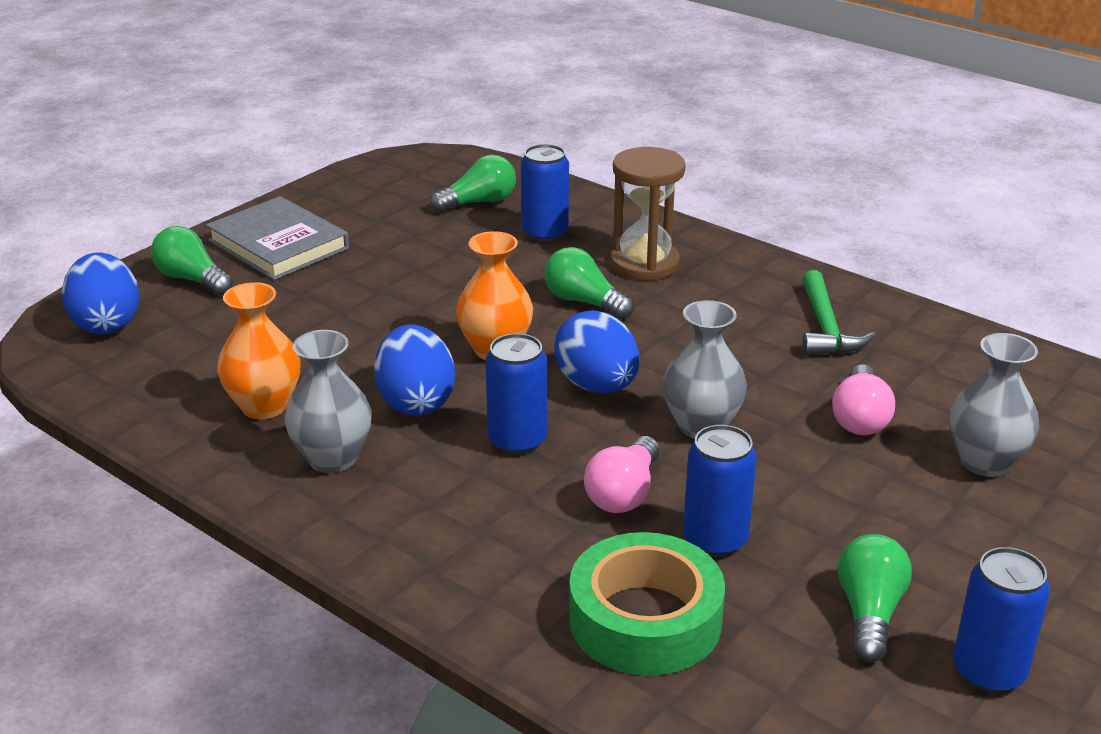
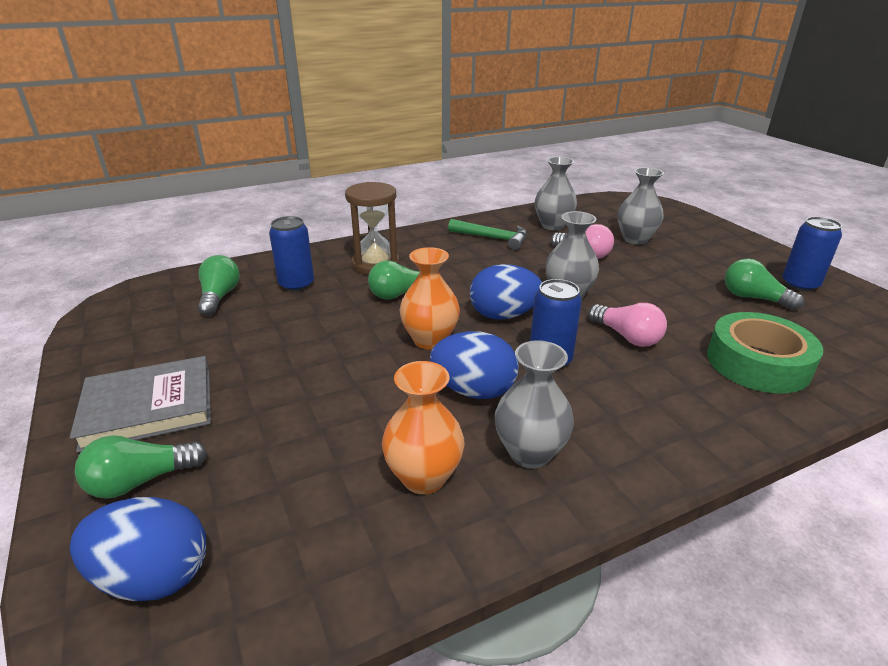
camera: 65 degrees left, 0 degrees up
blue can [683,425,757,557] -> none
none -> grey vase [535,157,577,230]

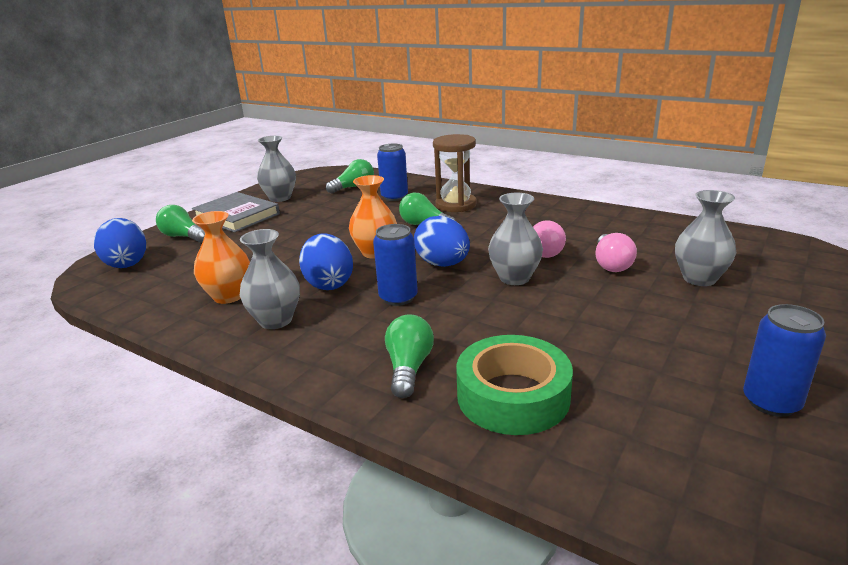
camera: 60 degrees right, 5 degrees down
green hammer [448,219,527,250] -> none
grey vase [535,157,577,230] -> grey vase moved to [257,136,296,202]
pink light bulb [589,303,667,347] -> pink light bulb moved to [533,220,566,258]
green light bulb [725,259,804,310] -> green light bulb moved to [385,314,434,398]

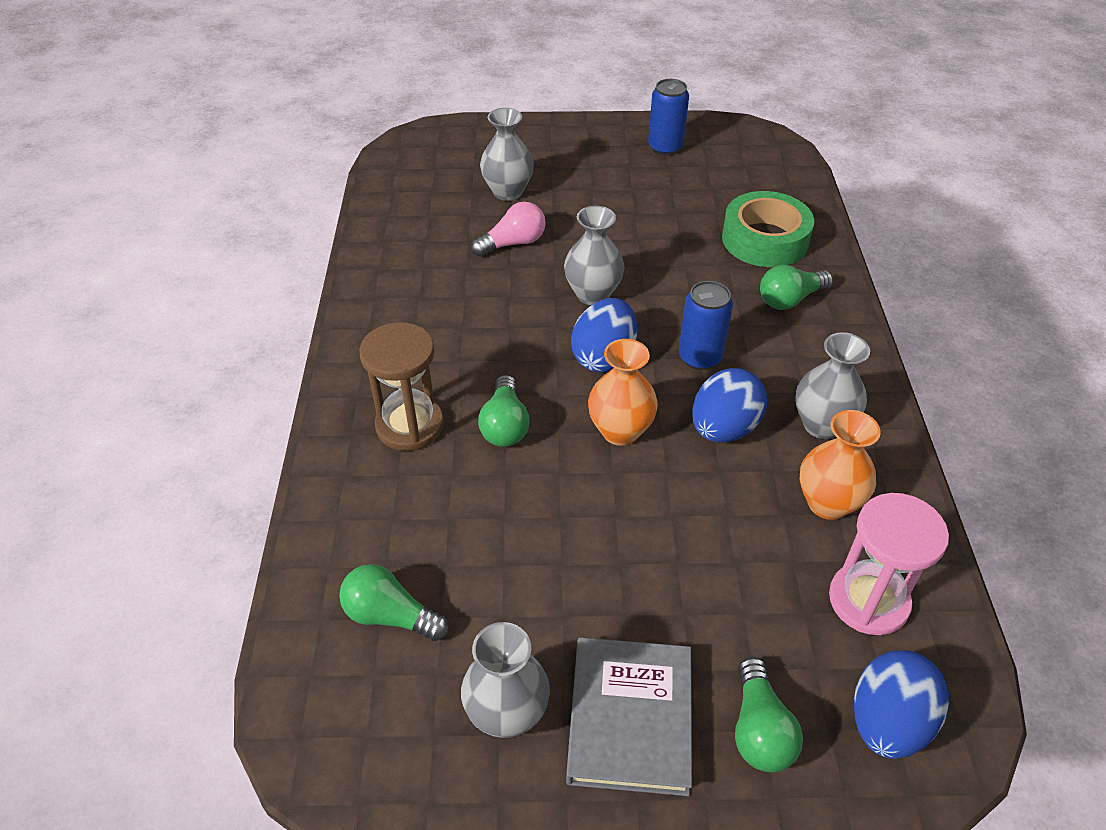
camera: 125 degrees left, 20 degrees up
blue can [377,144,408,201] -> none
pink light bulb [533,220,566,258] -> none
none -> pink hourglass [829,493,949,635]

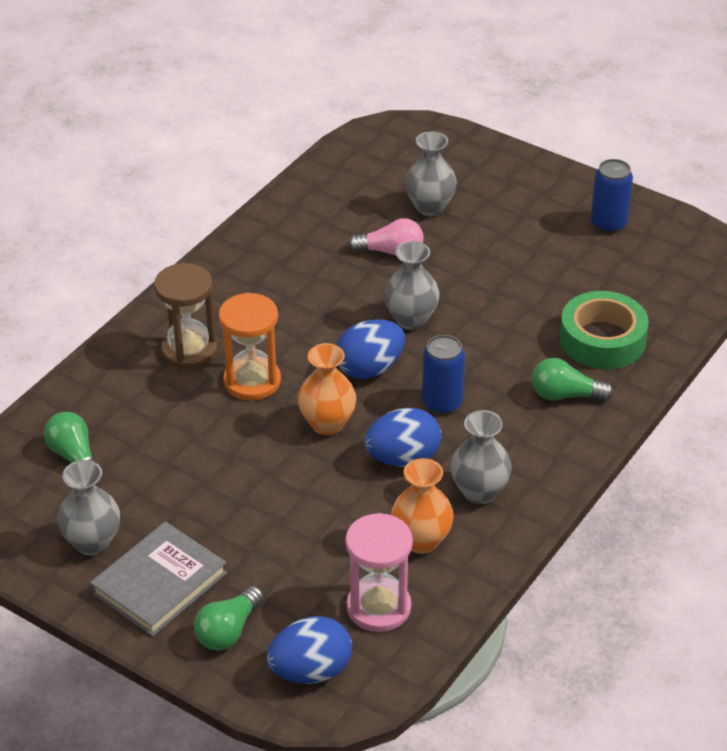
camera: 35 degrees right, 5 degrees down
green light bulb [478,375,530,447] -> orange hourglass [219,293,281,401]

